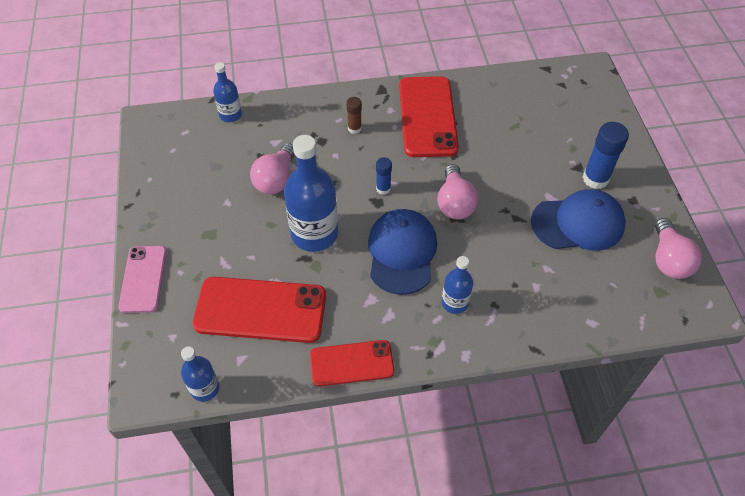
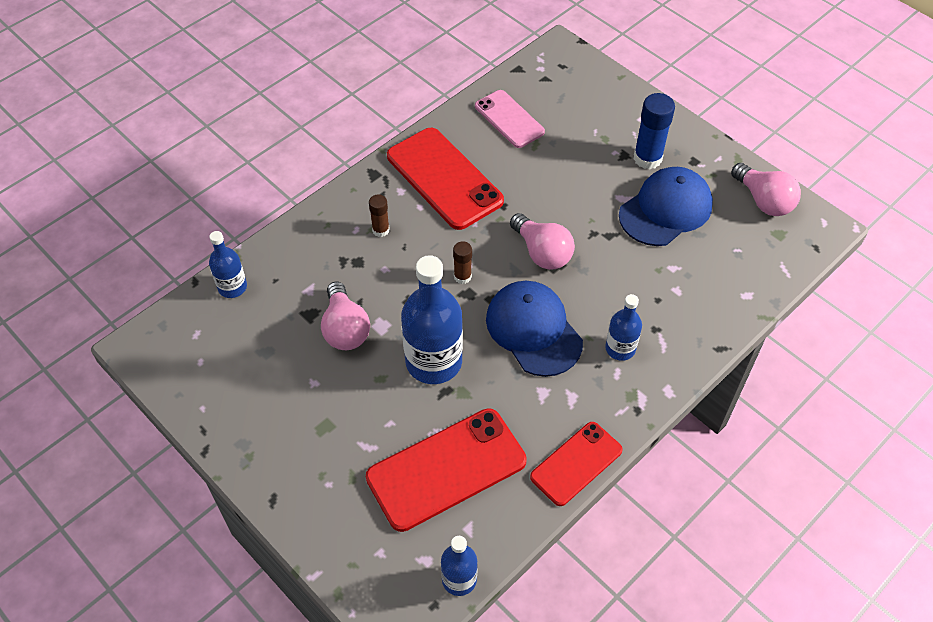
camera: 35 degrees left, 0 degrees up
pink phone [118,246,167,313] -> pink phone moved to [475,90,545,148]
blue glue stick [376,157,392,195] -> brown glue stick [453,241,472,284]

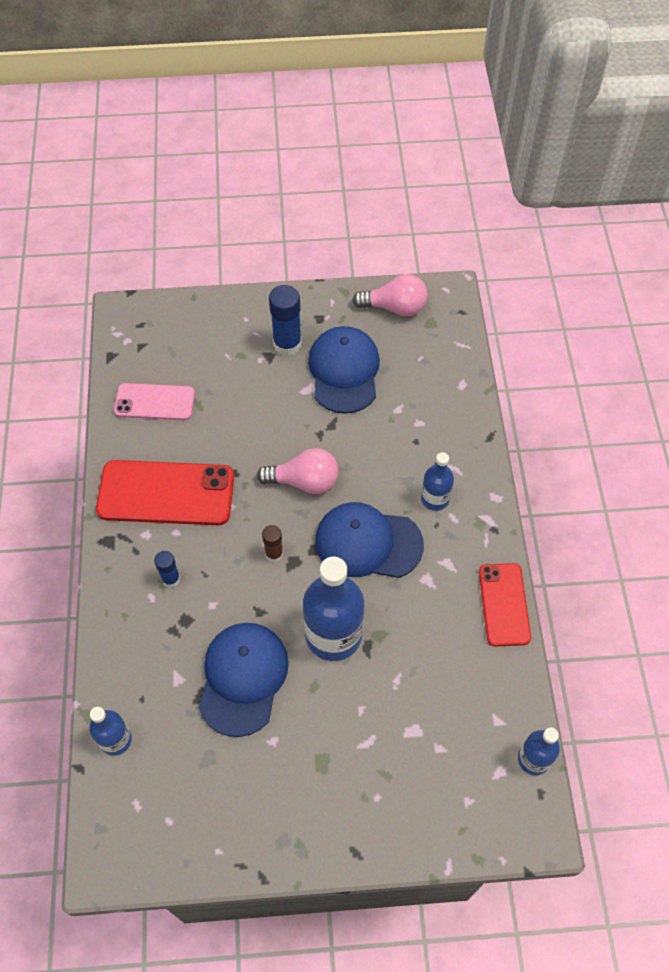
camera: 50 degrees left, 5 degrees up
pink light bulb [321,281,370,350] -> blue cap [198,623,289,737]
red phone [366,408,527,532] -> none
brown glue stick [369,194,390,237] -> blue glue stick [154,551,180,588]

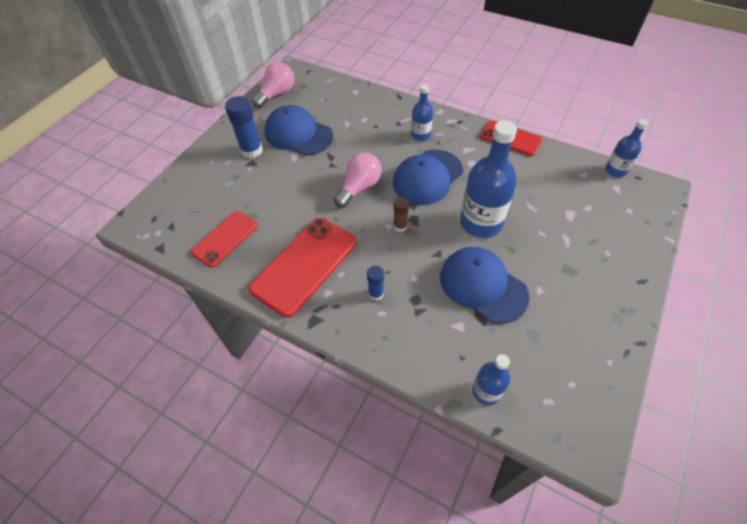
camera: 55 degrees left, 5 degrees down
pink phone [114,383,195,420] -> red phone [191,211,258,268]

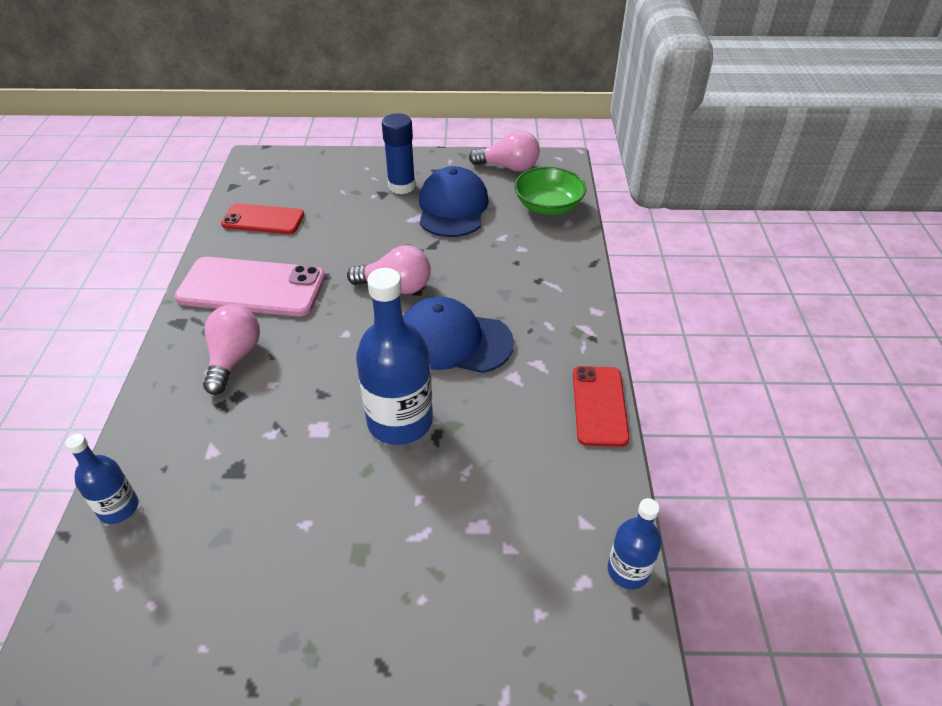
camera: 60 degrees right, 10 degrees down
red phone [249,218,357,317] -> pink phone [175,257,326,316]
blue glue stick [367,266,384,301] -> pink light bulb [203,304,260,395]
brown glue stick [393,197,409,232] -> none
blue bottle [411,84,433,141] -> none
blue cap [440,247,530,324] -> none
none -> green bowl [514,167,586,215]

